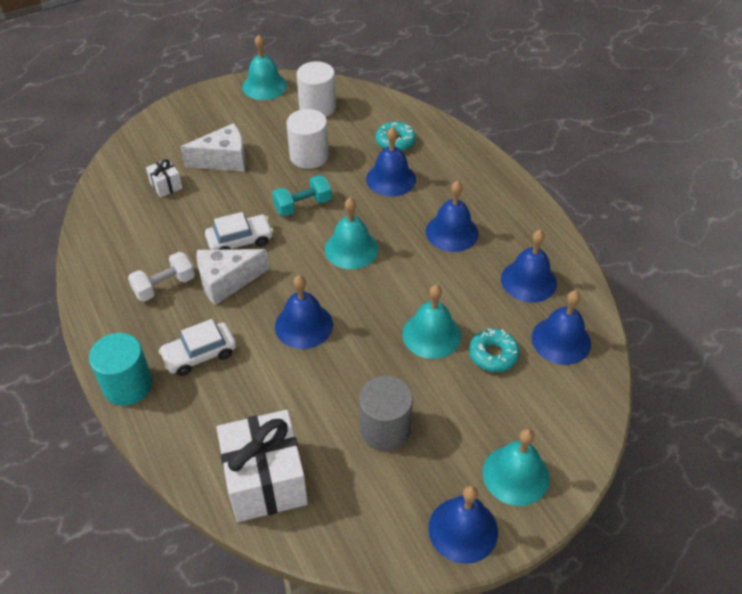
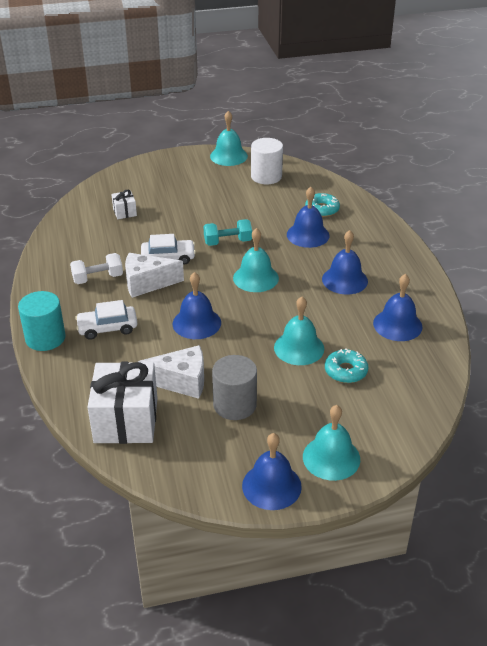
camera: 15 degrees right, 10 degrees down
white cheese [180,123,246,171] -> white cheese moved to [138,345,204,399]
white cylinder [287,109,329,169] -> none
blue bell [532,291,591,365] -> none

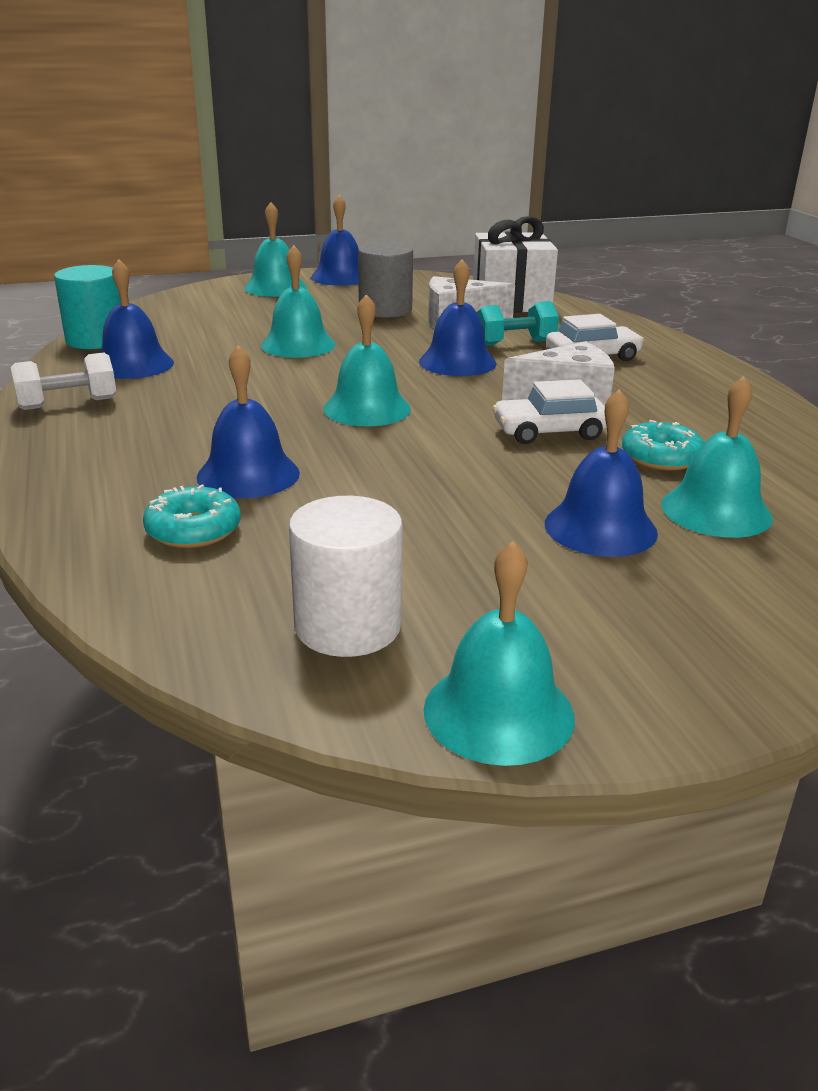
camera: 175 degrees right, 10 degrees down
turquoise cylinder [18,291,66,351] -> turquoise cylinder moved to [54,265,121,349]
white dumbbell [70,253,123,284] -> white dumbbell moved to [11,353,116,410]
white gift [111,190,137,219] -> turquoise bell [661,376,773,538]
turquoise dumbbell [204,219,252,246] -> turquoise dumbbell moved to [477,301,559,346]
blue bell [322,230,368,295] -> blue bell moved to [545,389,658,557]
turquoise donut [325,348,368,383] -> turquoise donut moved to [622,420,704,471]

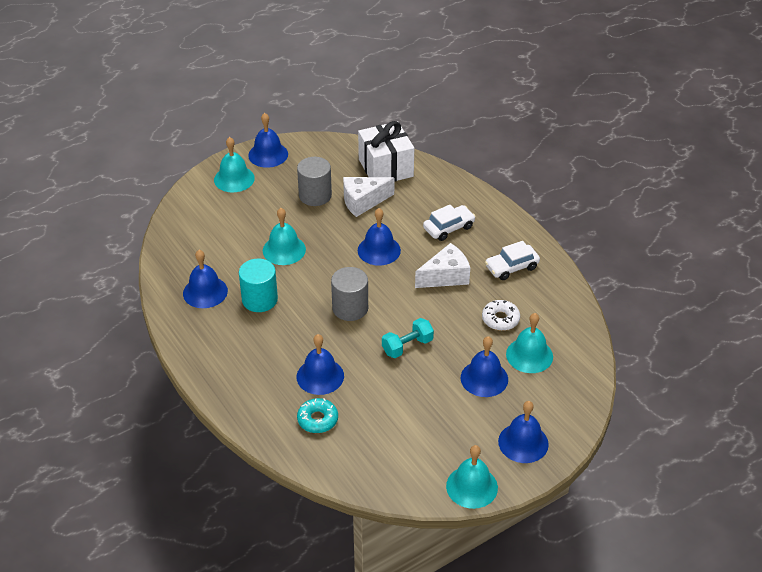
camera: 15 degrees left, 15 degrees up
white dumbbell [11,353,116,410] -> none
turquoise cylinder [54,265,121,349] -> turquoise cylinder moved to [239,259,278,312]
white cylinder [289,496,403,657] -> none
turquoise bell [323,294,411,426] -> grey cylinder [331,267,368,321]
turquoise dumbbell [477,301,559,346] -> turquoise dumbbell moved to [382,318,434,358]
white car [492,379,607,444] -> white car moved to [485,241,540,280]
turquoise donut [622,420,704,471] -> white donut [482,300,520,331]
none -> blue bell [498,401,549,463]

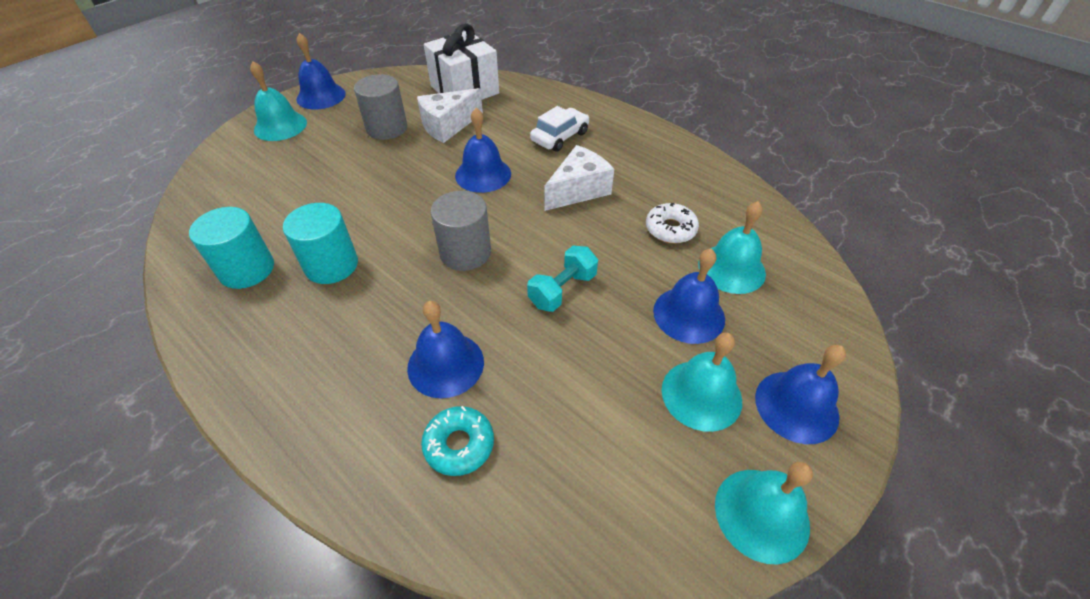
camera: 15 degrees left, 5 degrees up
blue bell [183,250,228,308] -> turquoise cylinder [189,207,274,289]
turquoise bell [263,208,306,265] -> turquoise bell moved to [662,333,742,432]
white car [485,241,540,280] -> none

